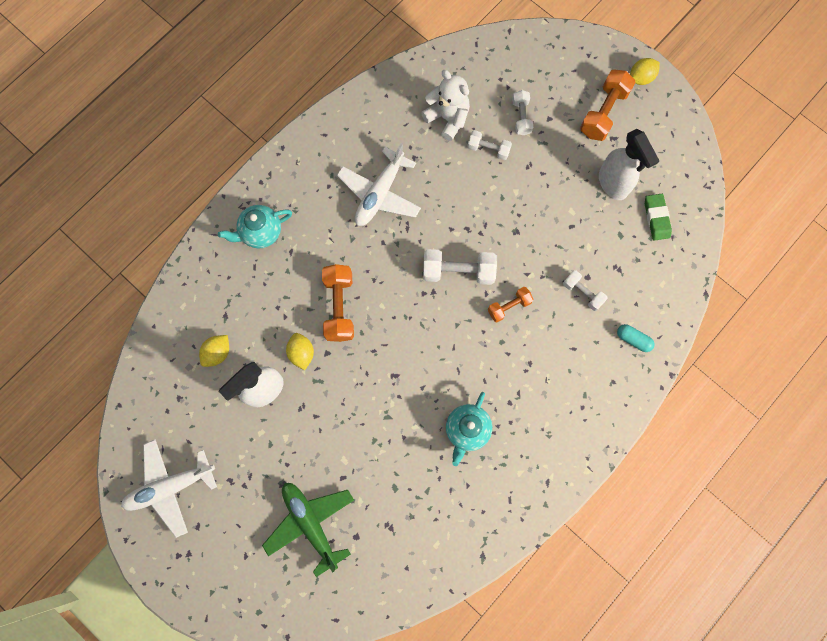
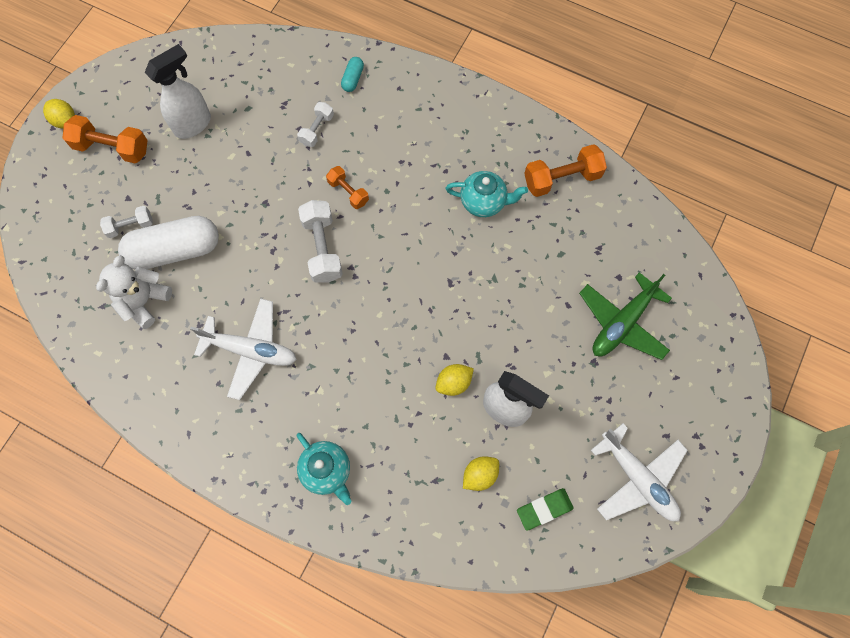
camera: 105 degrees left, 5 degrees down
yellow lemon [199,335,229,367] -> yellow lemon turned 60 degrees counterclockwise [463,456,499,491]
orange dumbbell [322,264,354,342] -> orange dumbbell moved to [524,144,607,197]
white dumbbell [467,130,512,160] -> white capsule [118,216,219,270]
green eraser [645,194,672,241] -> green eraser moved to [517,488,574,531]

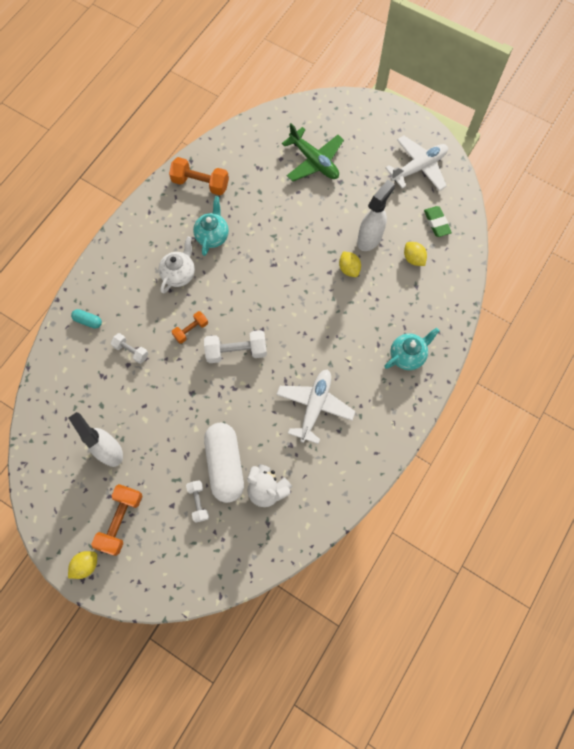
camera: 85 degrees left, 0 degrees up
orange dumbbell [524,144,607,197] -> orange dumbbell turned 60 degrees counterclockwise [169,157,229,195]
none -> white teapot [159,237,195,294]

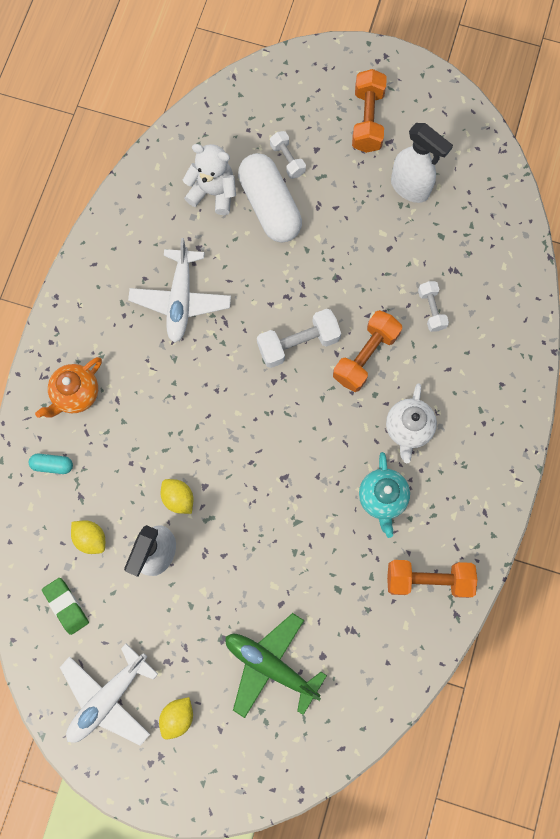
camera: 165 degrees right, 5 degrees up
yellow lemon [68,551,97,579] -> yellow lemon moved to [159,697,193,740]
turquoise capsule [71,309,102,329] -> turquoise capsule moved to [29,454,73,474]
white dumbbell [111,333,148,364] -> white dumbbell turned 60 degrees clockwise [418,281,449,332]
orange dumbbell [171,311,208,344] -> orange dumbbell [333,310,402,392], size x1.66
turquoise teapot [384,328,439,370] -> orange teapot [35,357,102,418]

